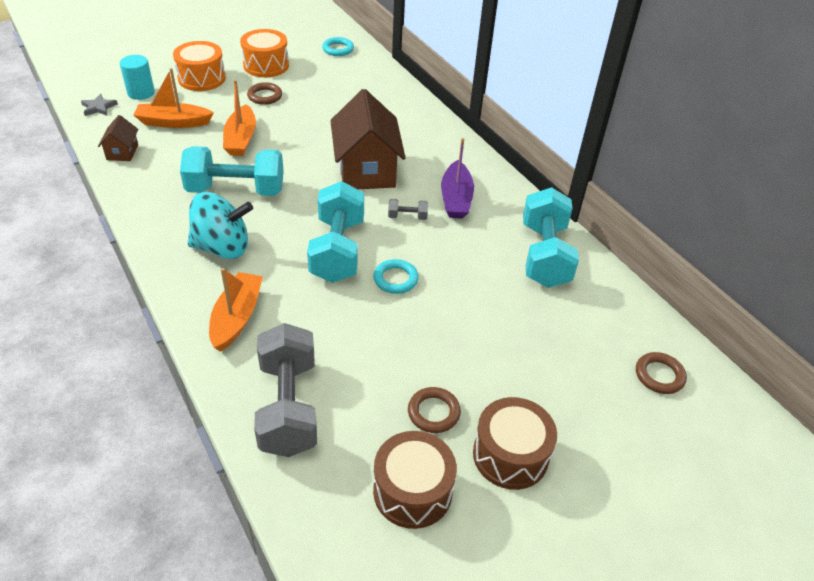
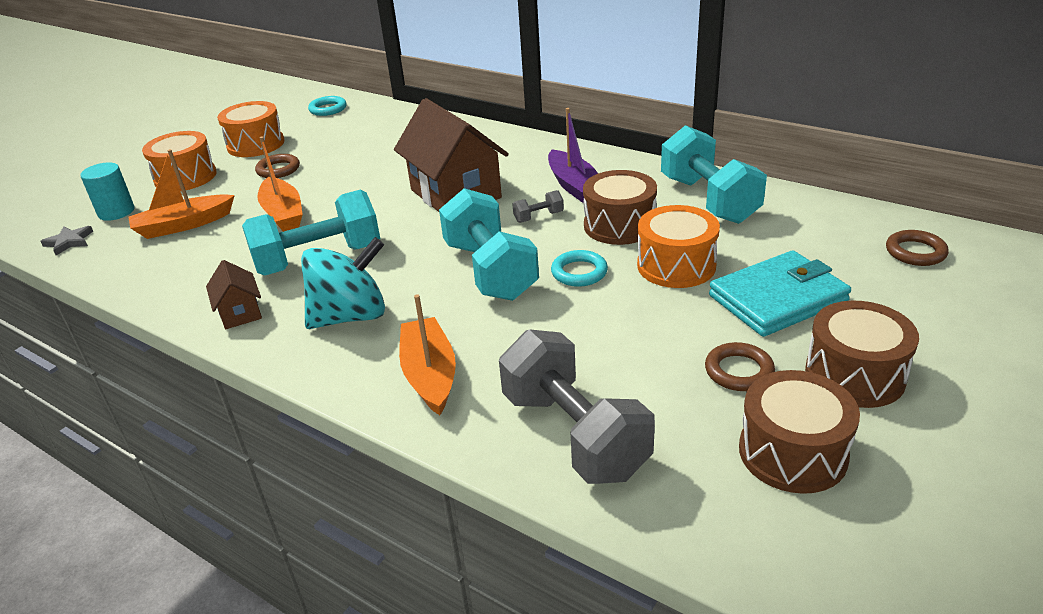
camera: 20 degrees left, 10 degrees down
brown house [98,115,139,161] -> brown house moved to [206,260,262,329]
none -> brown drum [583,170,657,245]
none -> orange drum [637,205,720,288]
none -> turquoise wallet [709,250,851,337]

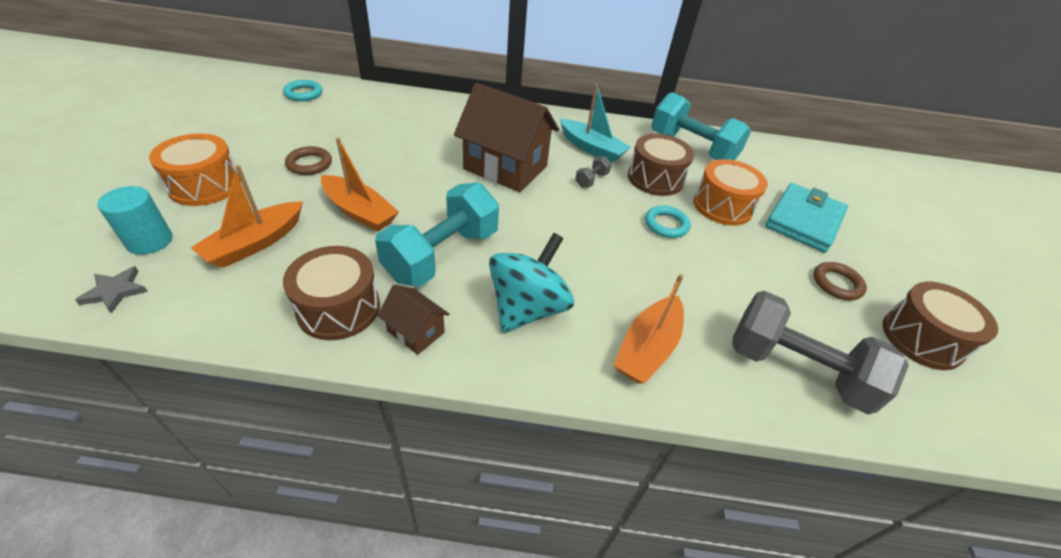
camera: 35 degrees left, 10 degrees up
orange drum [217,101,284,157] -> none
orange boat [399,294,456,415] -> orange boat turned 105 degrees counterclockwise [613,274,684,384]
turquoise dumbbell [439,188,539,301] -> none
purple boat [548,108,598,203] -> turquoise boat [560,84,631,163]
brown drum [805,301,919,408] -> brown drum moved to [283,246,380,340]
brown ring [886,230,949,266] -> none

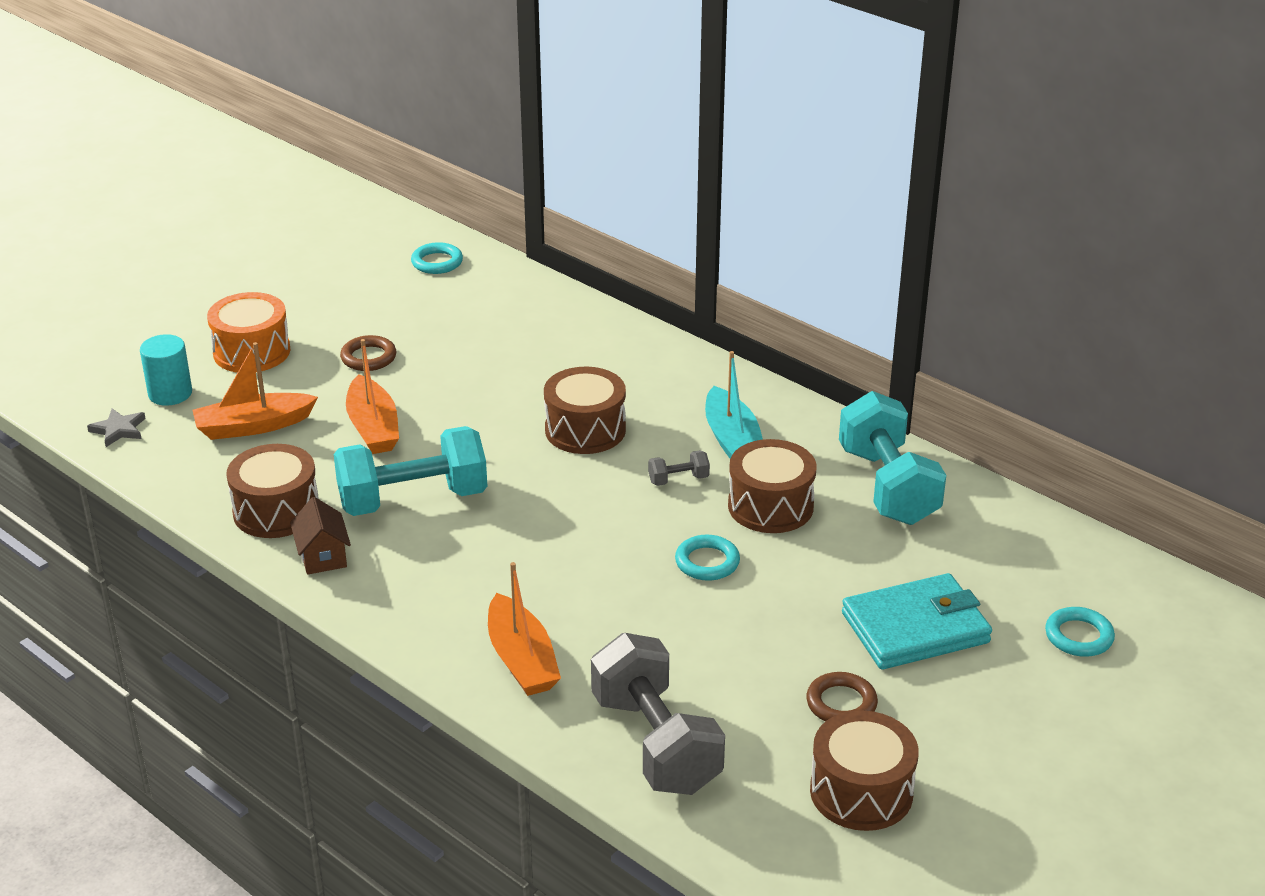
camera: 40 degrees right, 10 degrees down
brown house [454,83,559,192] -> brown drum [544,367,626,454]
turquoise spinning top [489,233,574,333] -> none
orange boat [613,274,684,384] -> orange boat turned 90 degrees counterclockwise [488,562,561,696]
orange drum [693,159,768,226] -> none
none -> turquoise ring [1045,607,1115,657]

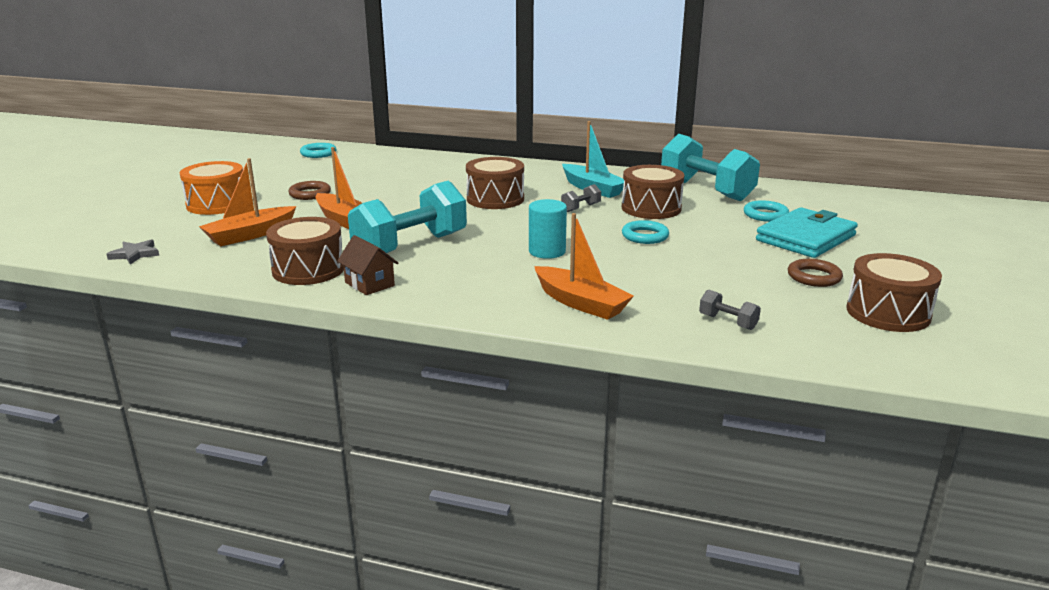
camera: 25 degrees left, 10 degrees down
turquoise cylinder [140,334,192,406] -> turquoise cylinder moved to [529,199,567,259]
grey dumbbell [591,633,725,795] -> grey dumbbell [699,290,761,330], size x0.41
turquoise ring [1045,607,1115,657] -> turquoise ring moved to [744,200,789,222]

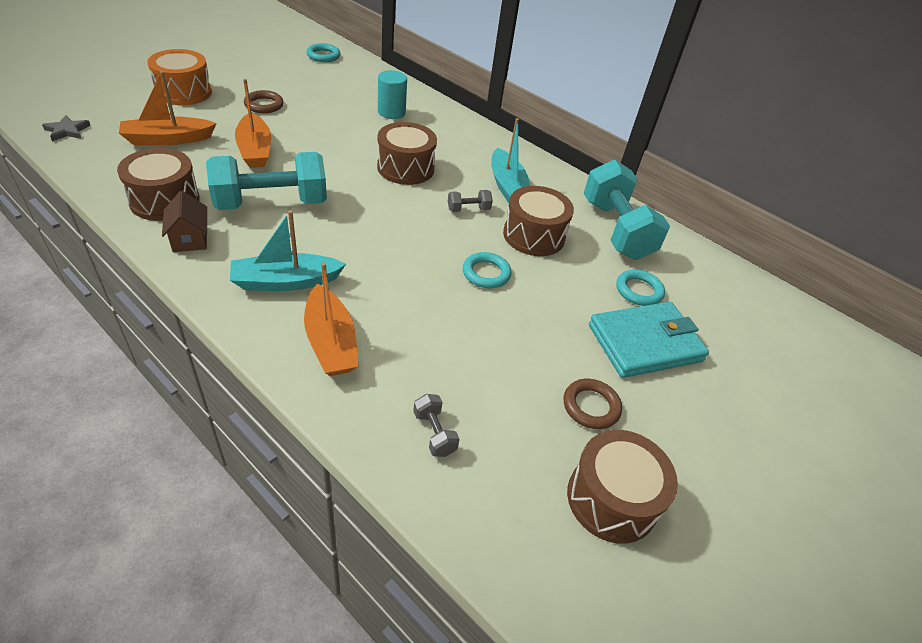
camera: 20 degrees right, 20 degrees up
turquoise cylinder [529,199,567,259] -> turquoise cylinder moved to [378,70,407,119]
none -> turquoise boat [230,210,346,291]

